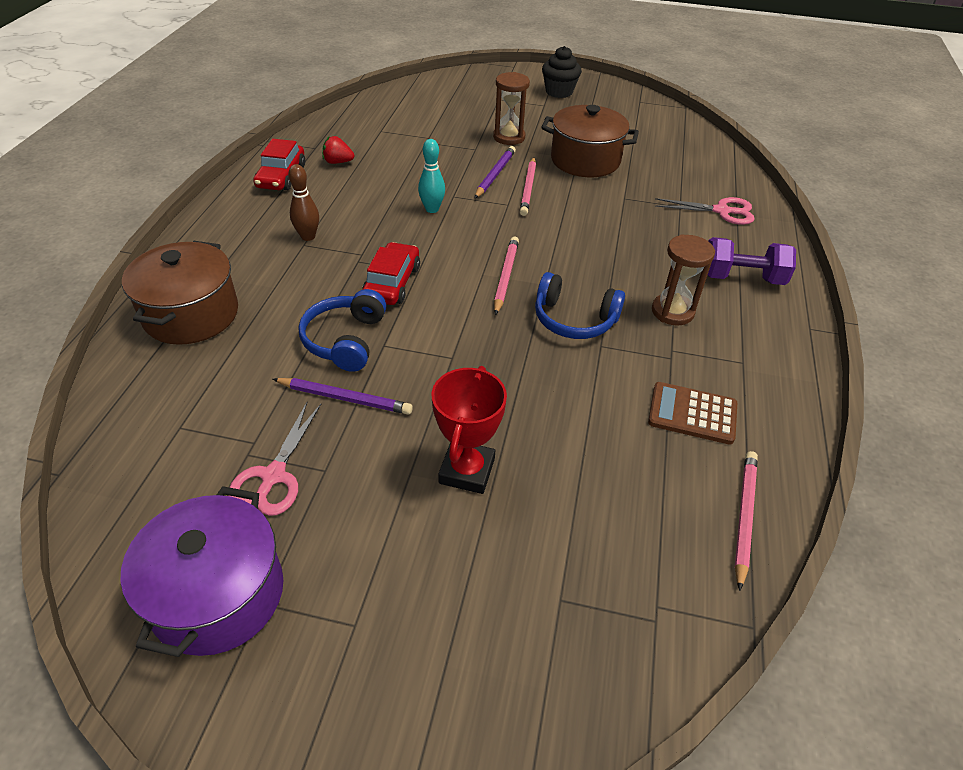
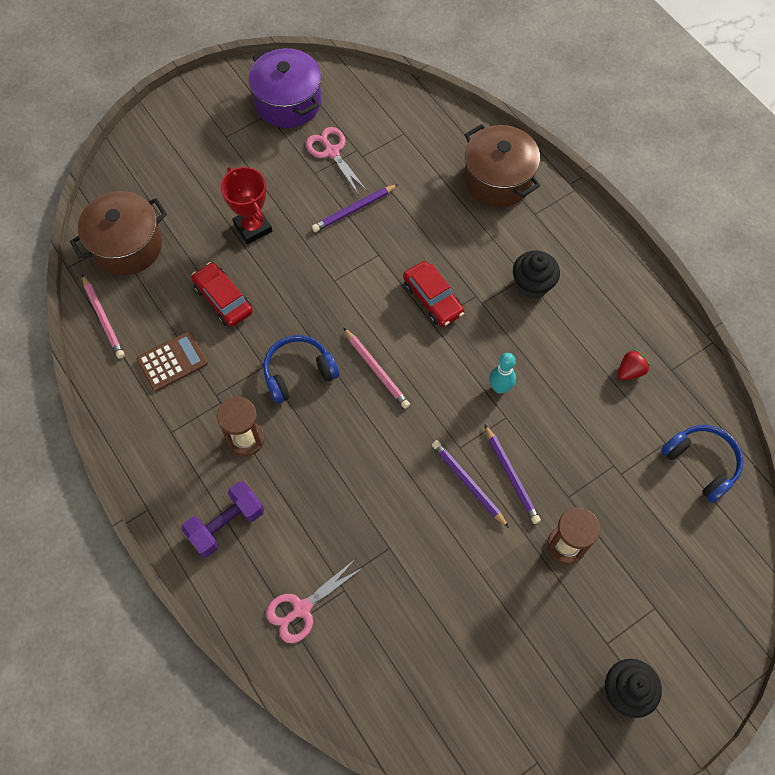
camera: 135 degrees right, 20 degrees up
red car [253,139,305,190] -> red car moved to [191,262,253,327]
brown bowling pin [288,164,319,241] -> black cupcake [513,250,560,299]
blue headphones [298,289,386,372] -> blue headphones moved to [661,425,743,503]
pink pencil [520,157,536,216] -> purple pencil [432,440,509,528]
brown pot [541,105,639,177] -> brown pot moved to [70,191,167,276]

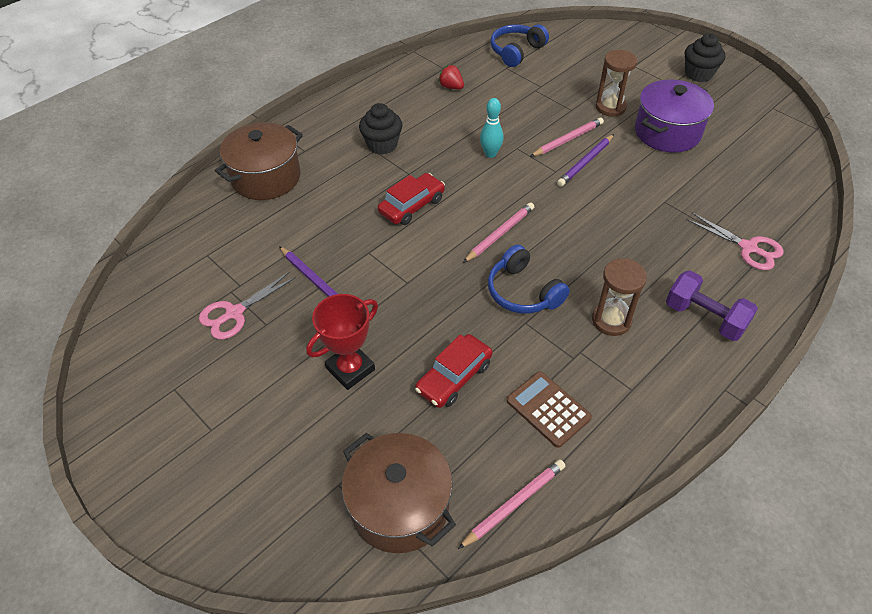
camera: 100 degrees left, 15 degrees down
purple pot [249,48,321,128] -> purple pot moved to [635,79,714,153]
purple pencil [485,425,541,524] -> pink pencil [530,117,604,157]

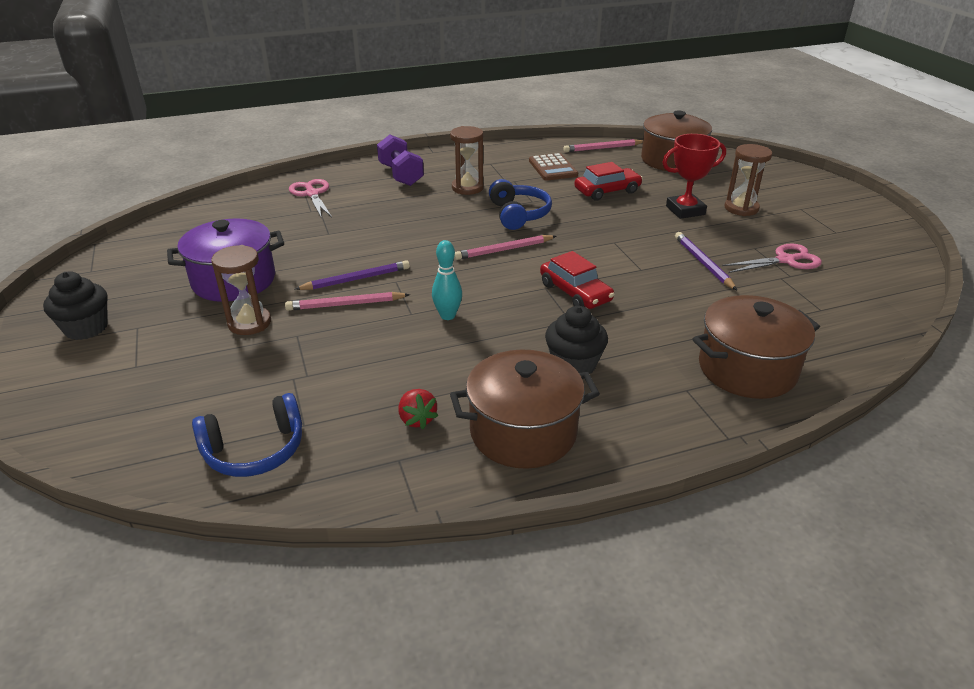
camera: 155 degrees left, 15 degrees down
red car [378,173,445,225] -> red car turned 105 degrees counterclockwise [540,251,614,309]
none -> brown pot [450,349,600,469]
none -> brown hourglass [725,144,772,216]

